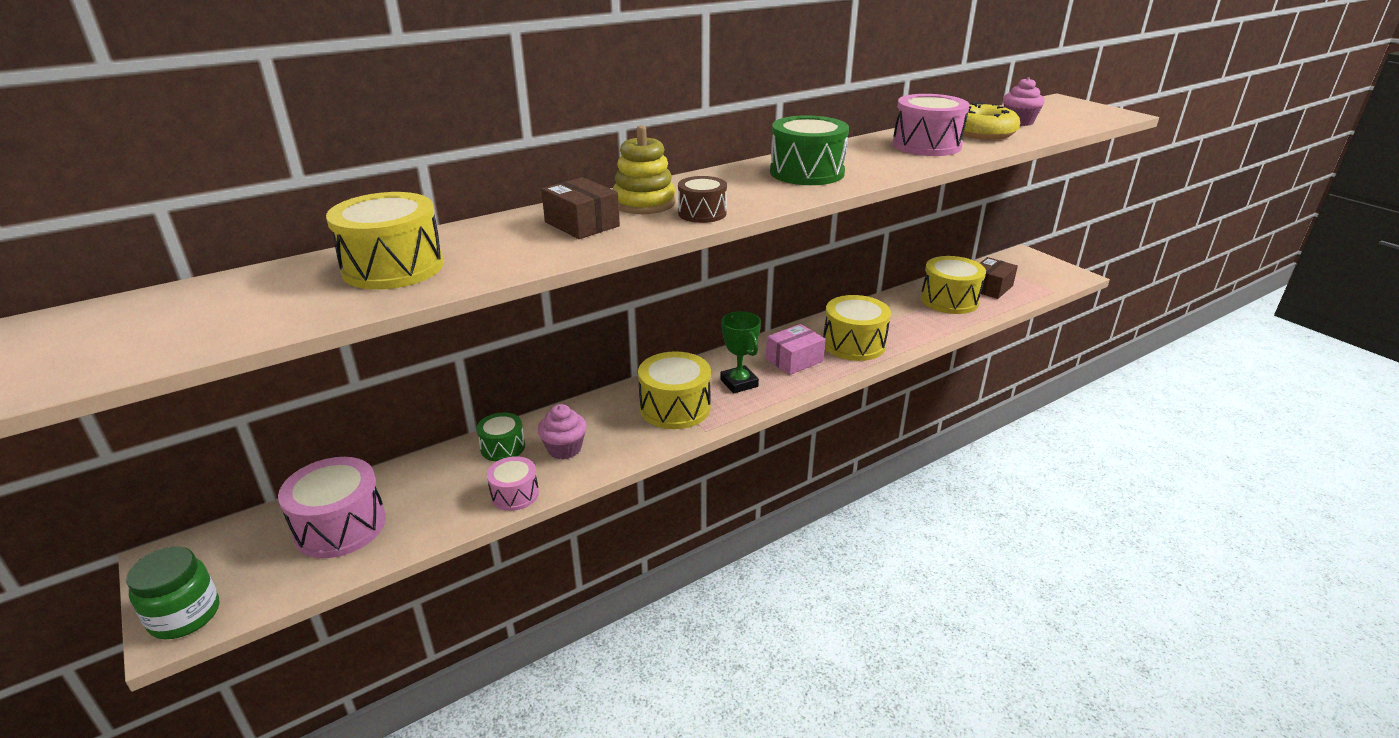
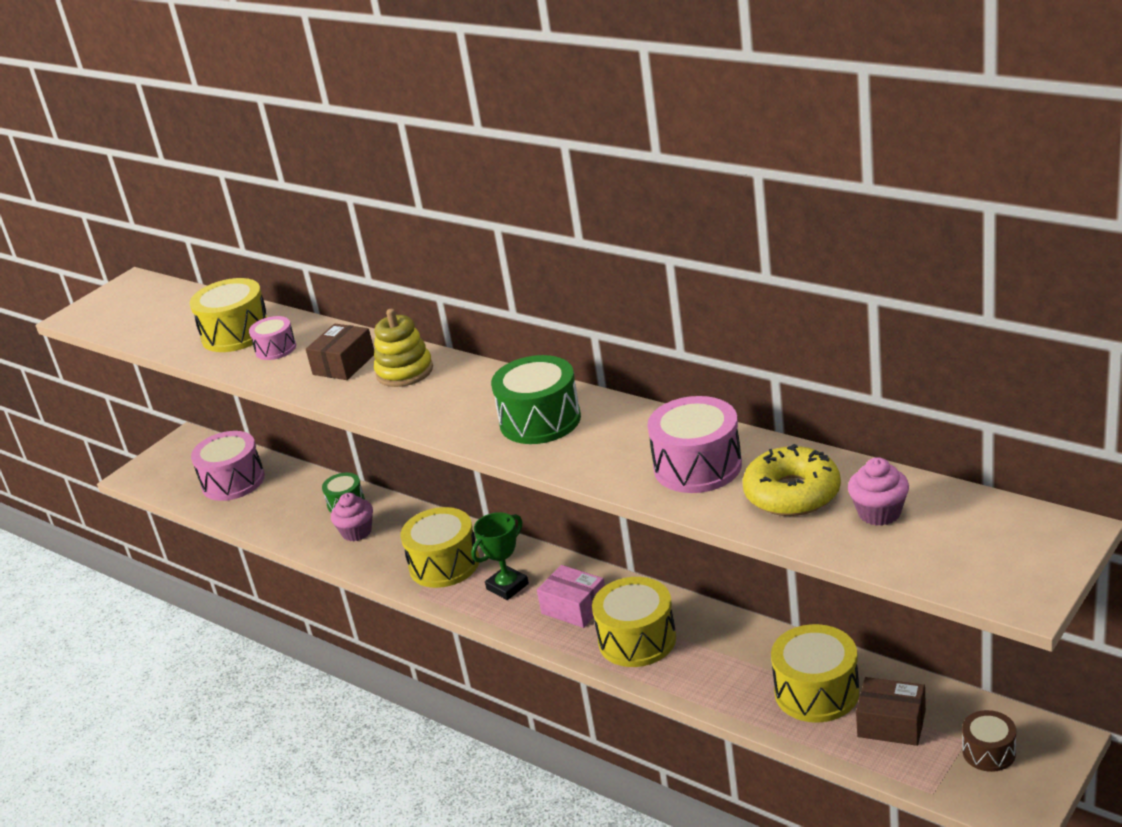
camera: 75 degrees right, 0 degrees up
green jar [126,546,219,639] -> none
pink drum [487,456,539,511] -> pink drum moved to [249,316,296,360]
brown drum [678,176,727,223] -> brown drum moved to [962,710,1016,772]

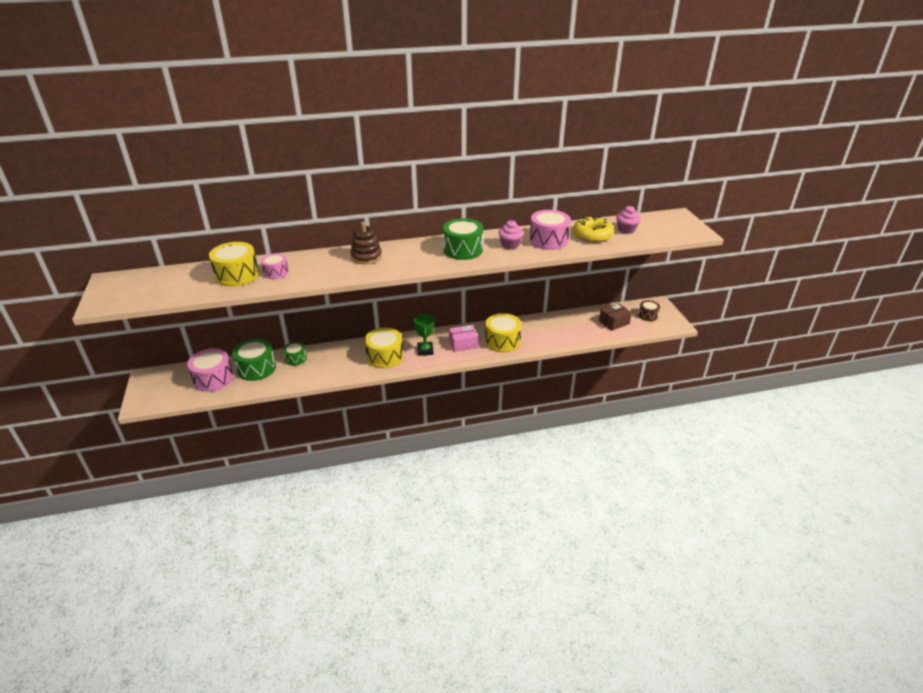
camera: 55 degrees left, 5 degrees up
brown box [306,324,374,380] -> none
pink cupcake [331,493,373,541] -> pink cupcake moved to [499,220,523,249]
yellow stacking toy [374,309,433,387] -> brown stacking toy [350,222,382,264]
yellow drum [771,624,859,722] -> none
none -> green drum [232,339,276,381]

